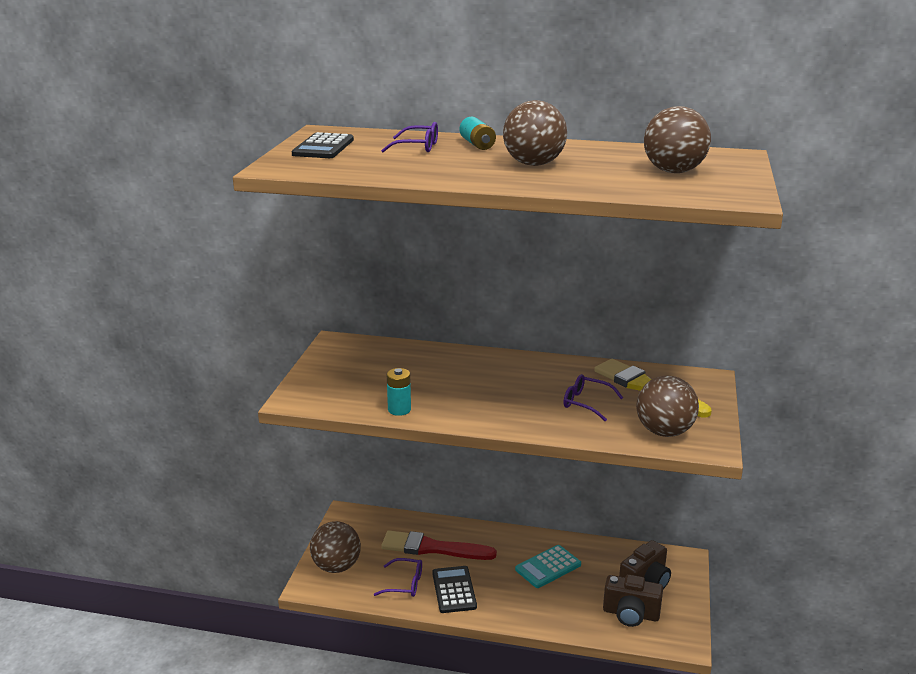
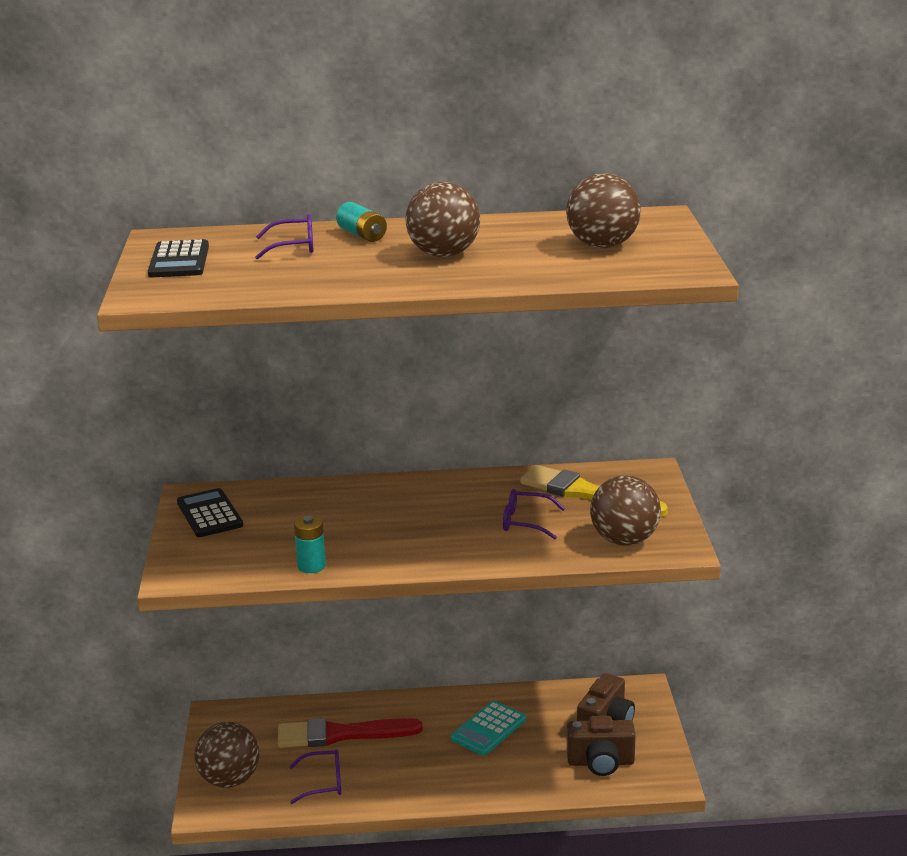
camera: 15 degrees left, 0 degrees up
black calculator [432,566,477,613] -> black calculator moved to [177,488,243,537]

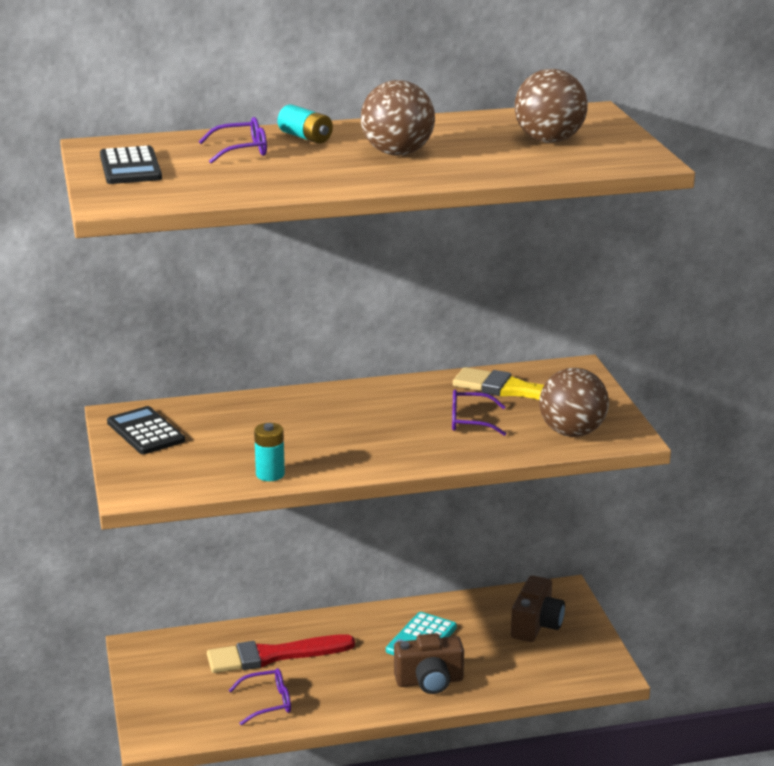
camera: 10 degrees left, 0 degrees up
brown ball [194,722,259,788] -> none
brown camera [567,716,636,776] -> brown camera moved to [394,633,464,694]

